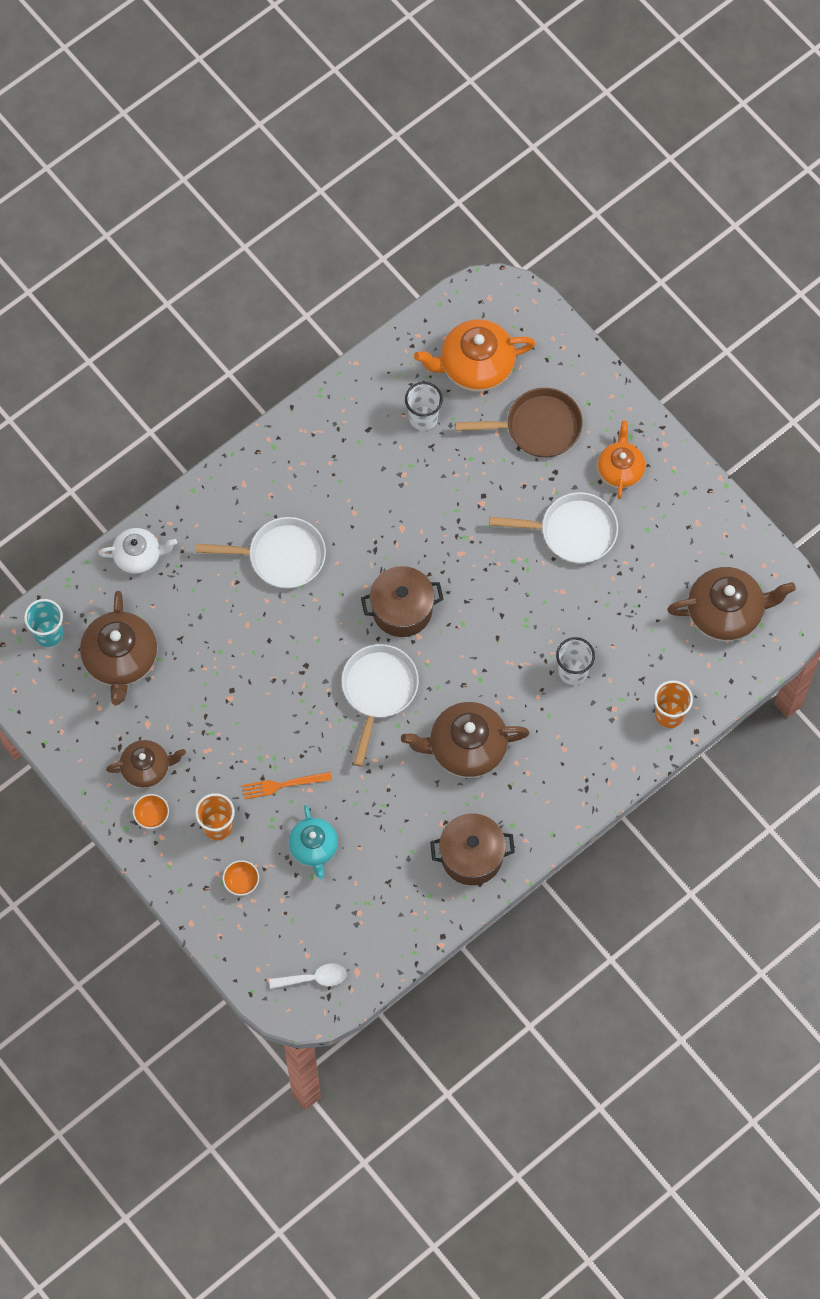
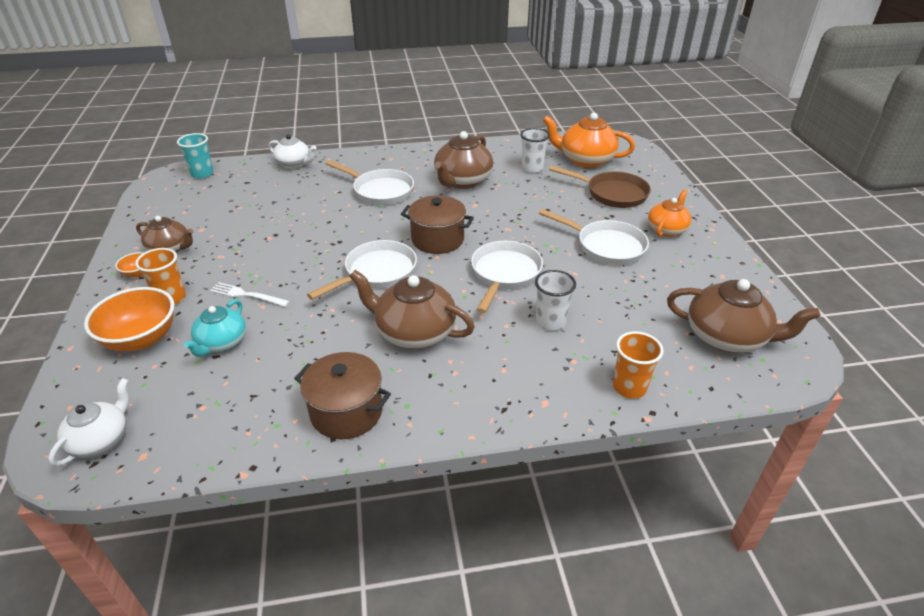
camera: 30 degrees right, 30 degrees down
brown teapot [80,591,157,705] -> brown teapot moved to [434,131,493,189]
orange bowl [223,860,259,896] -> orange bowl [84,287,175,351], size x2.17
orange fork [242,772,332,799] -> white fork [210,282,290,307]
white spoon [269,963,347,989] -> white teapot [48,378,130,467]
none -> white pan [471,241,543,313]

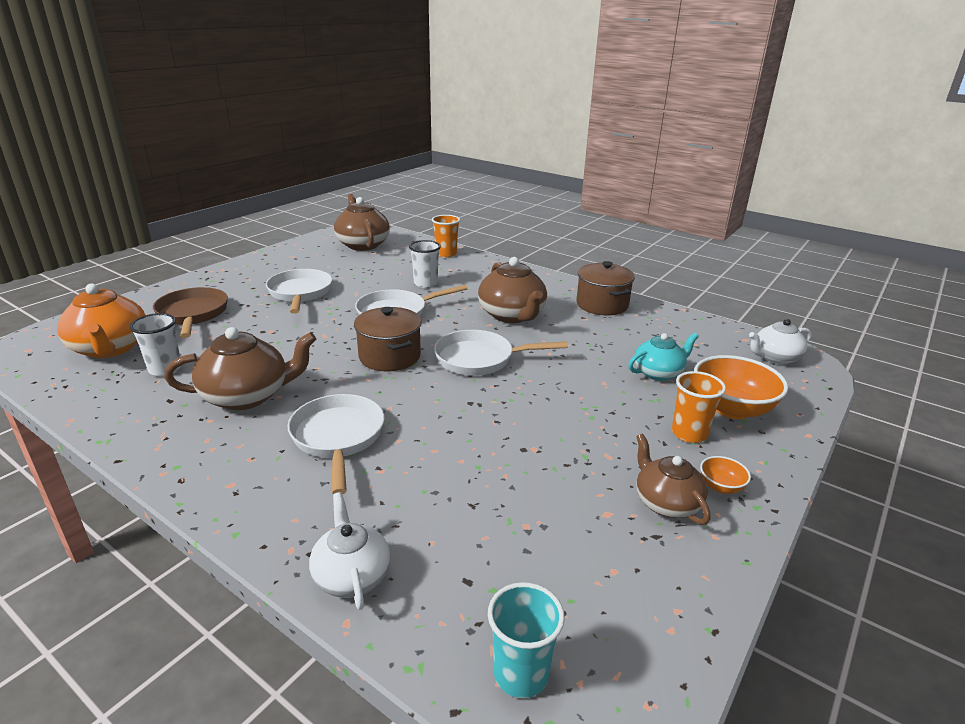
camera: 135 degrees left, 10 degrees down
white fork [210,282,290,307] -> none
orange teapot [648,190,691,237] -> none

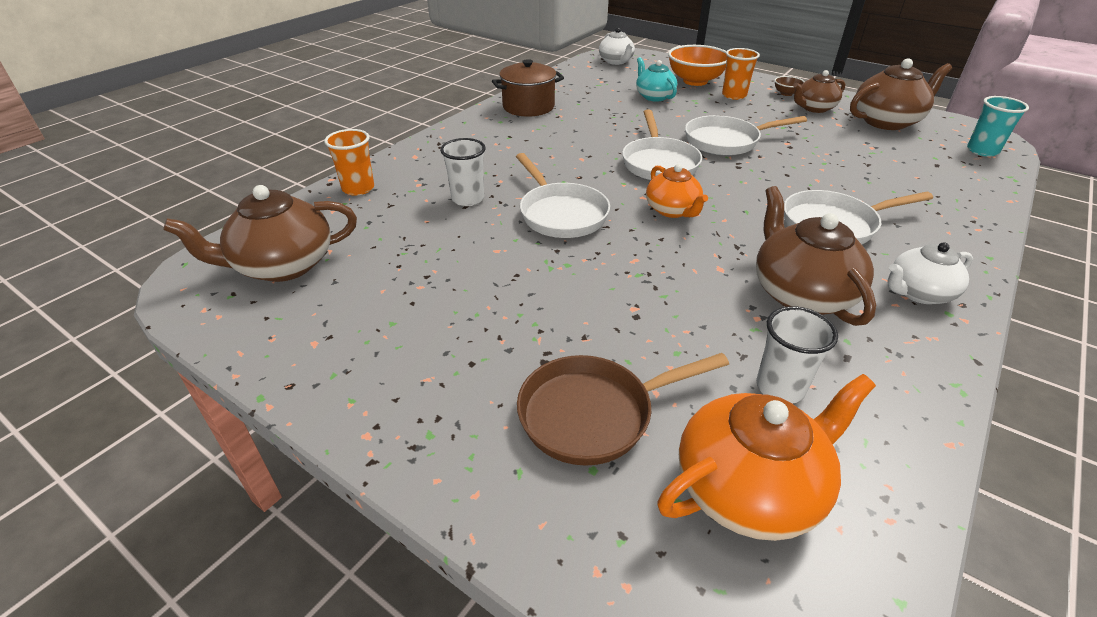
camera: 90 degrees left, 10 degrees up
white pan [266,269,333,314] -> white pan moved to [685,115,807,156]
white teapot [309,492,390,610] -> white teapot moved to [888,242,973,304]
brown pot [354,307,422,371] -> orange teapot [646,164,708,218]
brown teapot [478,257,547,323] -> brown teapot moved to [850,58,952,130]
orange bowl [700,456,751,494] -> brown bowl [774,76,805,96]

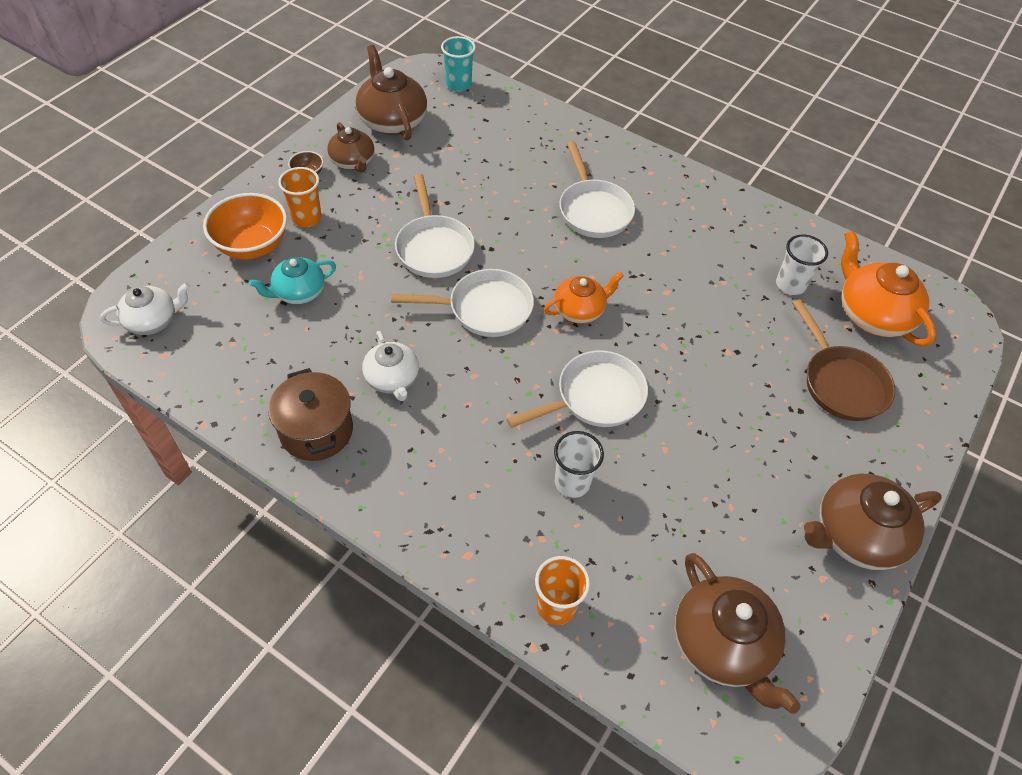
camera: 95 degrees left, 15 degrees up
brown teapot [756,186,876,326] -> brown teapot moved to [804,473,942,570]
white teapot [888,242,973,304] -> white teapot moved to [362,331,419,401]

